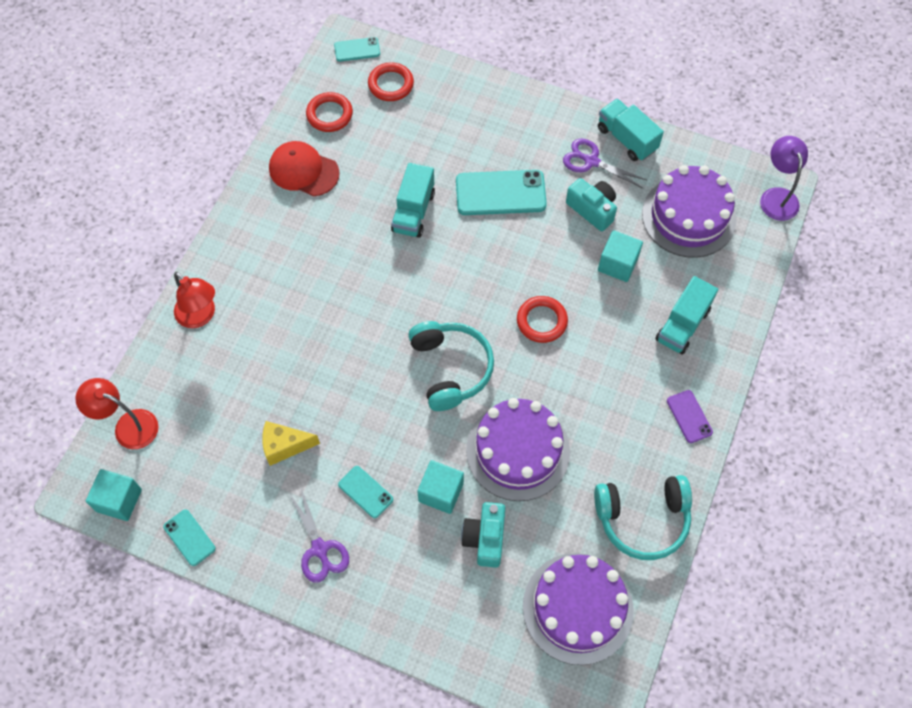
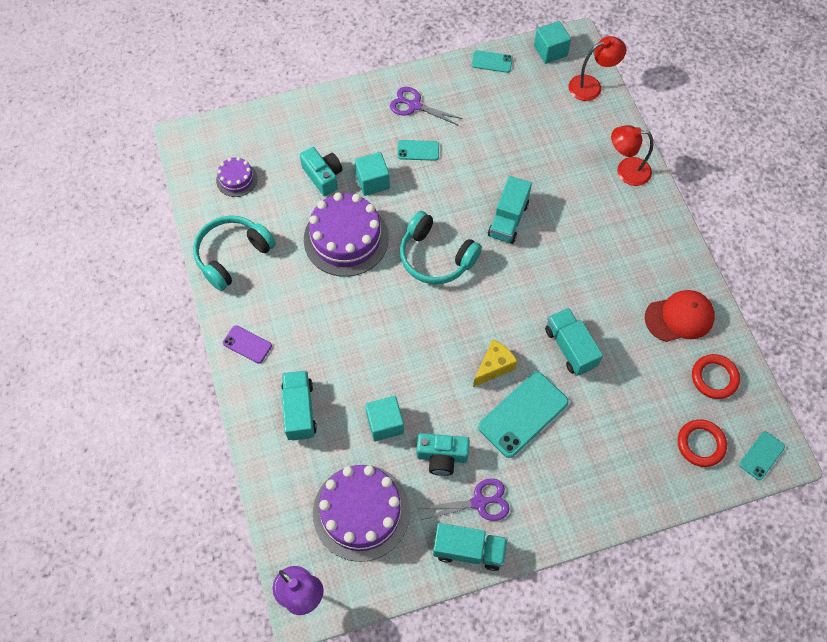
camera: 140 degrees right, 0 degrees up
yellow cheese [262,421,320,466] -> yellow cheese moved to [473,339,518,387]
red ring [517,296,568,343] -> none
purple cake [523,553,634,665] -> purple cake [216,157,258,197], size x0.50
none -> turquoise truck [488,176,532,244]

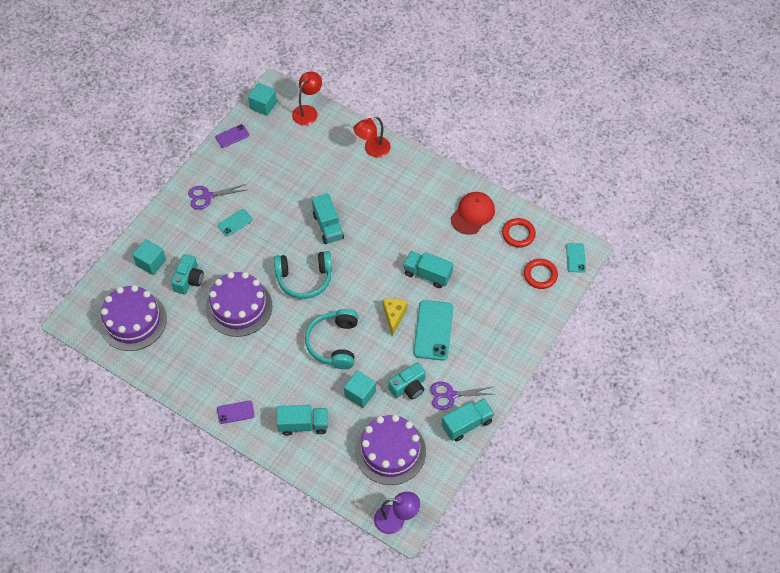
camera: 40 degrees left, 5 degrees down
turquoise headphones [193,215,276,291] -> turquoise headphones moved to [305,309,358,369]
purple cake [216,157,258,197] -> purple cake [99,285,167,351], size x2.01
turquoise truck [281,370,317,440] -> turquoise truck turned 135 degrees clockwise [277,405,328,436]
turquoise camera [300,147,343,196] -> turquoise camera turned 90 degrees clockwise [171,254,204,294]
turquoise cube [355,152,390,196] -> turquoise cube moved to [133,239,166,275]
purple scissors [420,478,510,521] -> purple scissors turned 135 degrees counterclockwise [430,382,493,410]
turquoise phone [472,50,513,73] -> purple phone [215,124,249,148]

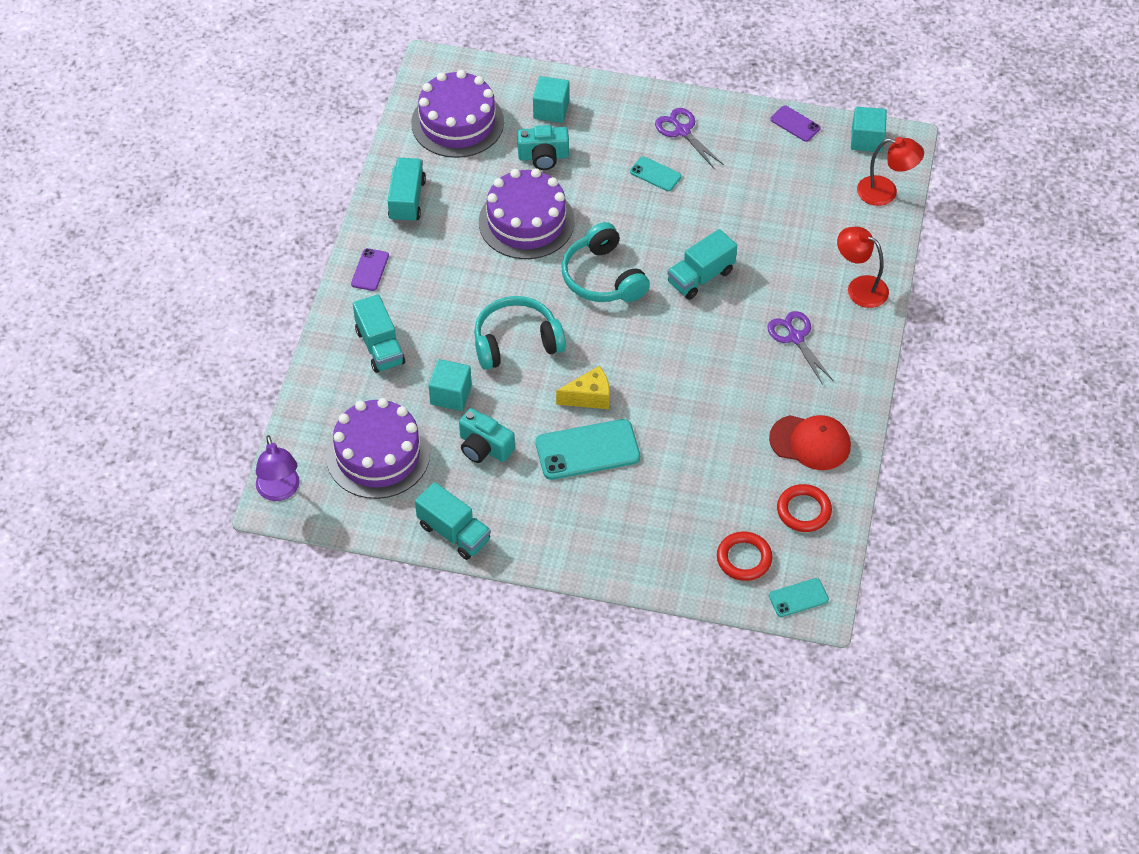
camera: 70 degrees right, 5 degrees down
purple phone [217,401,254,424] -> purple phone turned 45 degrees clockwise [351,248,389,291]
turquoise truck [403,251,453,288] -> turquoise truck moved to [388,158,426,223]
purple scissors [430,382,493,410] -> purple scissors moved to [767,311,833,385]

